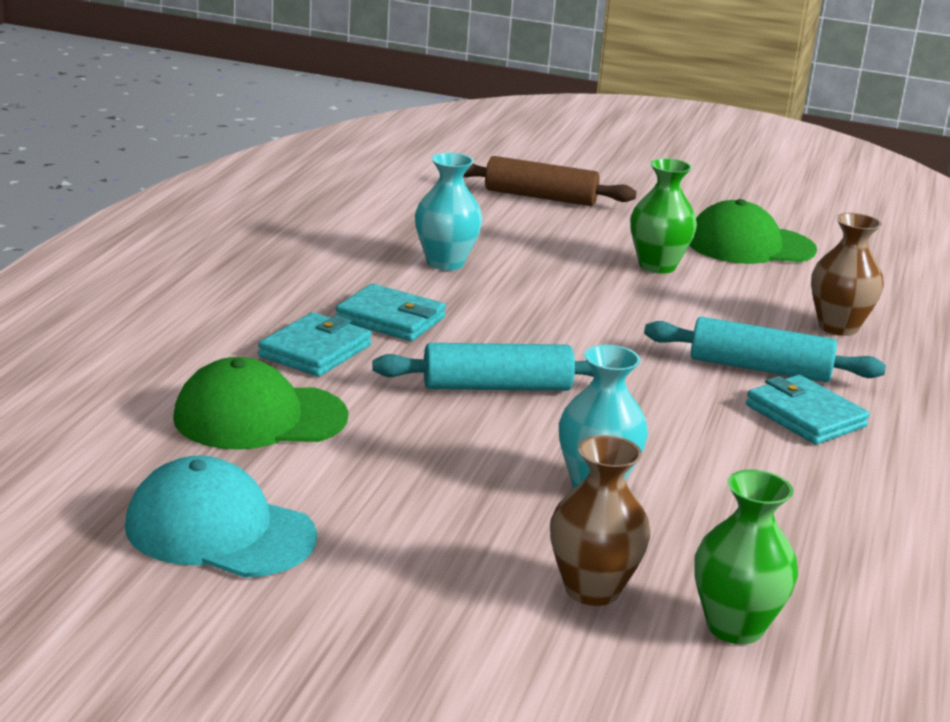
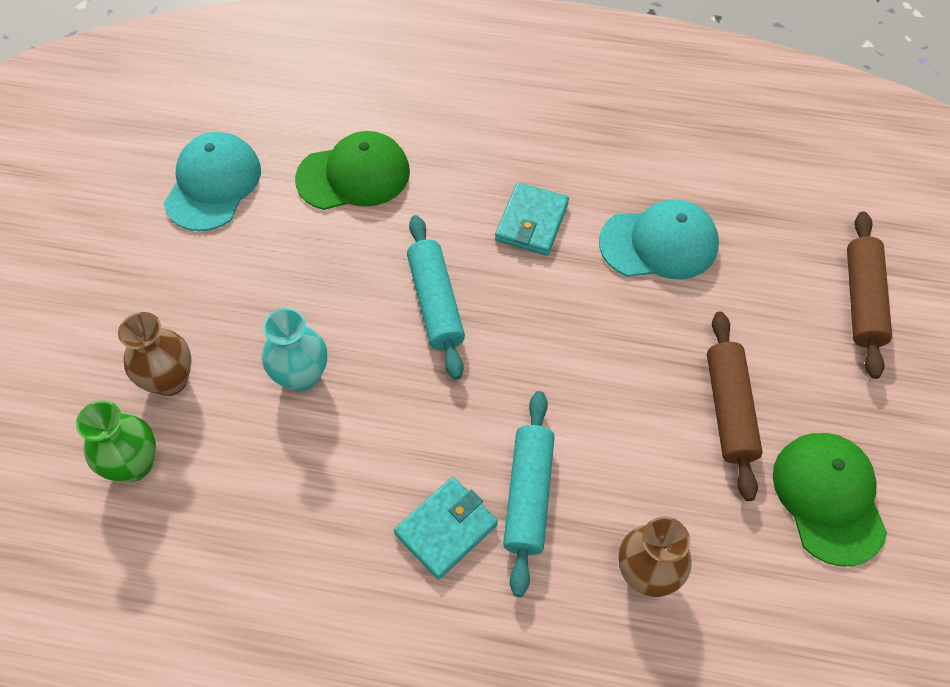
camera: 85 degrees right, 35 degrees up
green cap [173,357,348,450] -> green cap turned 90 degrees clockwise [295,131,410,210]
turquoise wallet [258,312,372,377] -> none
turquoise vase [415,153,483,270] -> turquoise cap [599,200,719,279]
green vase [630,158,697,274] -> brown rolling pin [707,312,763,501]

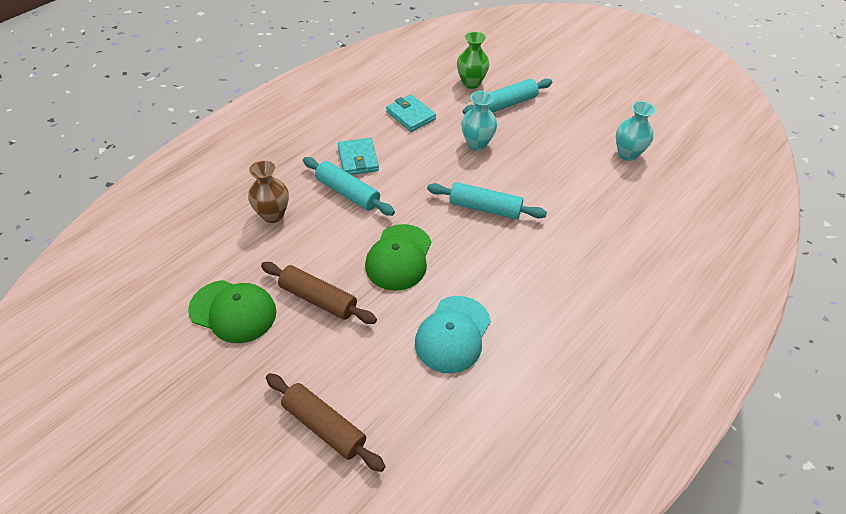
camera: 120 degrees right, 10 degrees down
brown vase [118,312,192,396] -> turquoise rolling pin [463,79,552,114]
turquoise cap [164,132,261,231] -> turquoise vase [616,101,656,161]
green cap [295,131,410,210] -> green cap moved to [365,224,431,291]
turquoise wallet [495,182,569,256] -> turquoise wallet moved to [386,95,436,132]

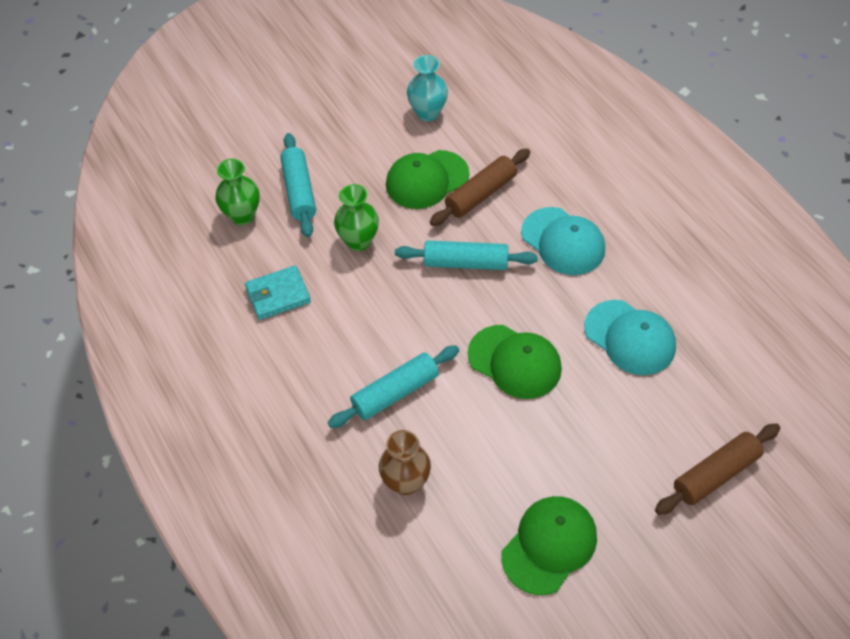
camera: 70 degrees left, 5 degrees up
brown rolling pin [261,262,377,324] -> brown rolling pin moved to [430,149,530,226]
turquoise wallet [338,138,379,175] -> none
turquoise rolling pin [427,182,547,219] -> turquoise rolling pin turned 60 degrees clockwise [395,240,538,270]
turquoise vase [461,91,497,151] -> green vase [334,184,379,251]
none -> green cap [386,150,470,209]
none -> turquoise cap [521,207,605,275]

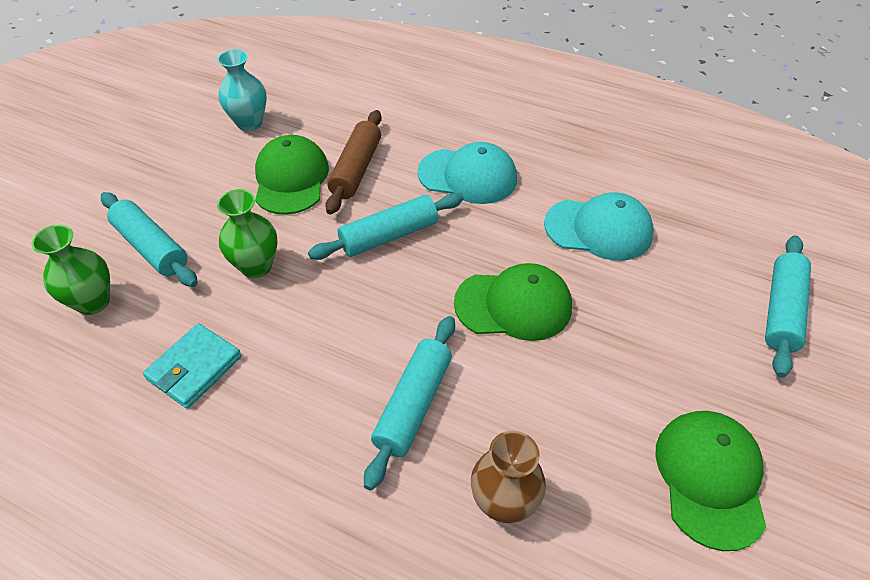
camera: 35 degrees left, 5 degrees down
green cap [386,150,470,209] -> green cap turned 150 degrees clockwise [255,135,329,215]
brown rolling pin [655,423,780,515] -> turquoise rolling pin [765,235,811,377]

